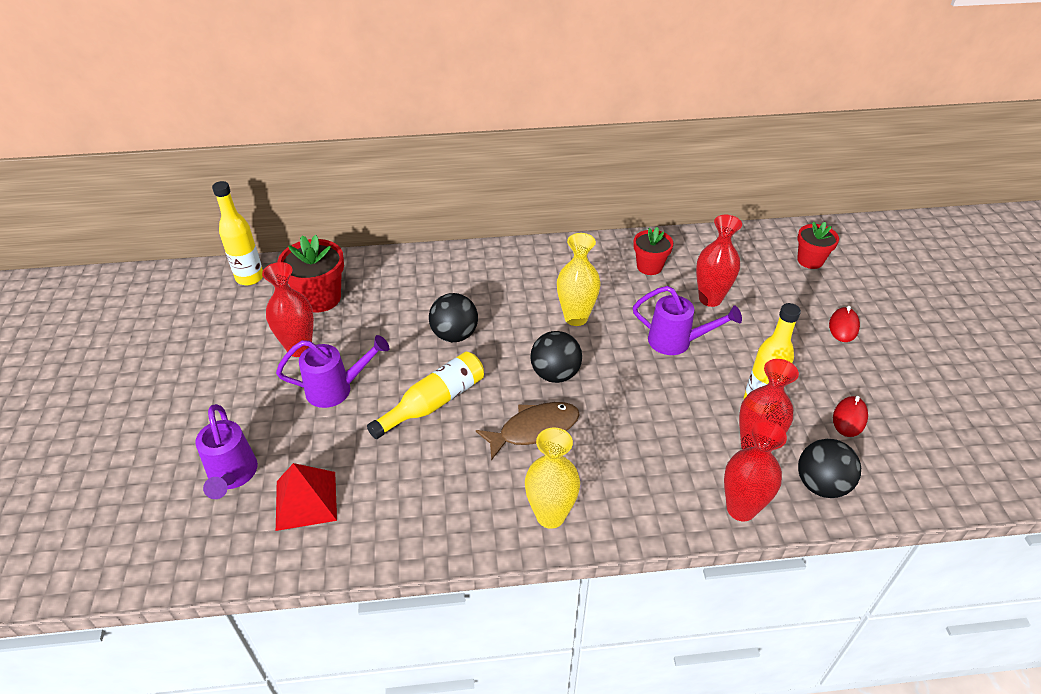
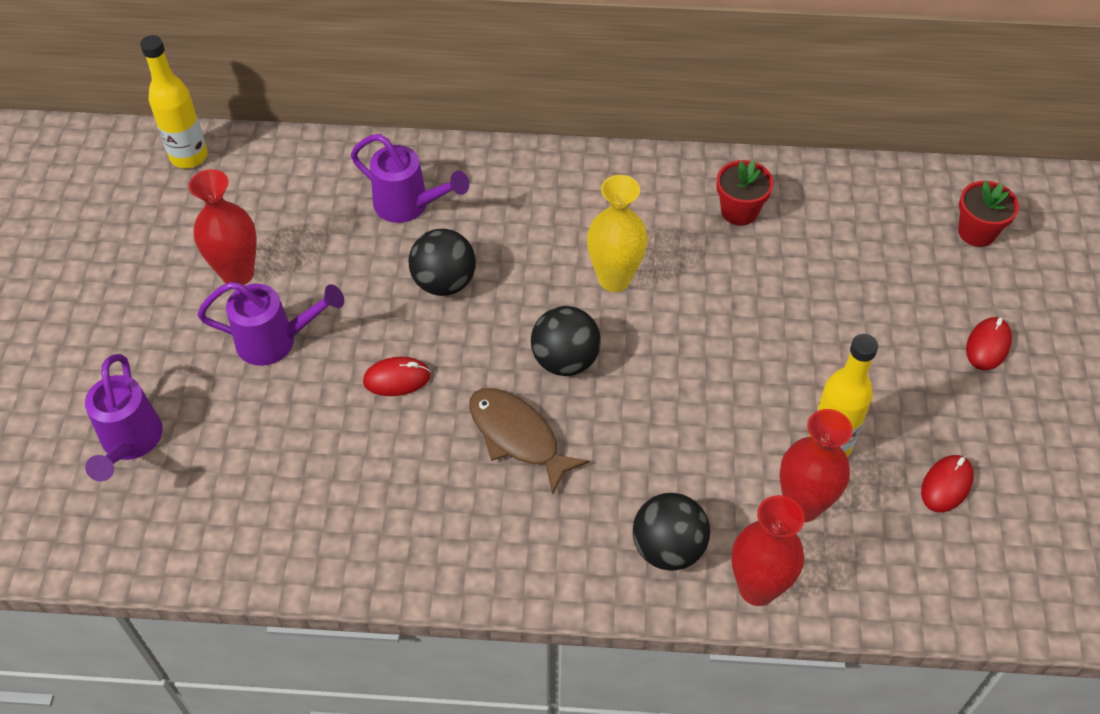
camera: 10 degrees right, 10 degrees up
red pyramid [276,463,337,531] -> none
red flower pot [277,235,344,312] -> none
yellow bottle [367,352,484,439] -> red mouse [363,357,431,396]
brown fish [476,402,580,461] -> brown fish turned 120 degrees counterclockwise [469,388,589,495]
yellow vase [525,427,580,529] -> none
purple watering can [633,286,742,355] -> purple watering can moved to [351,134,469,223]
red vase [696,215,742,307] -> none
black ball [798,439,861,498] -> black ball moved to [633,493,710,571]

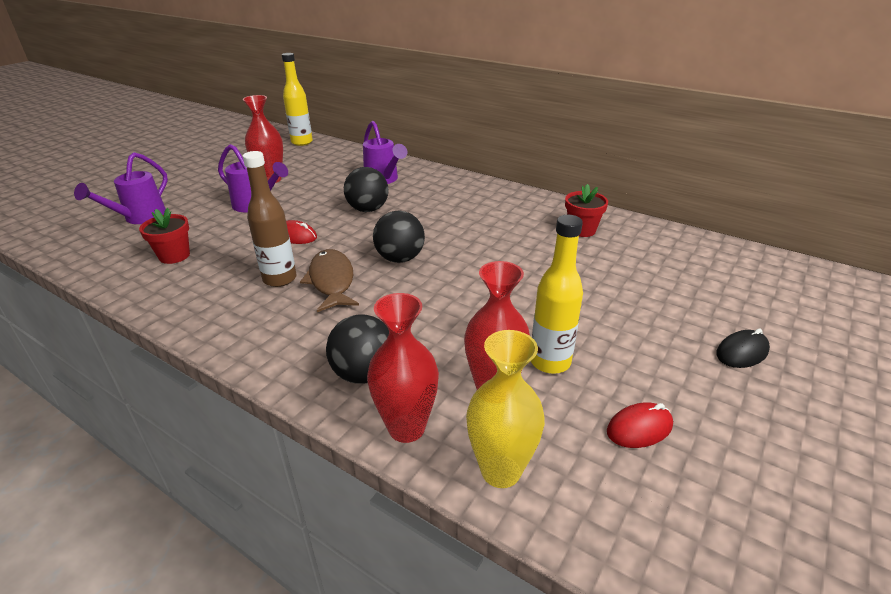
camera: 30 degrees right, 20 degrees down
yellow vase [587,175,648,292] -> yellow vase moved to [466,330,545,488]
red flower pot [958,180,1019,247] -> red flower pot moved to [139,208,190,264]
red mouse [966,317,1012,370] -> black mouse [716,329,770,368]
none -> brown bottle [243,151,297,287]

